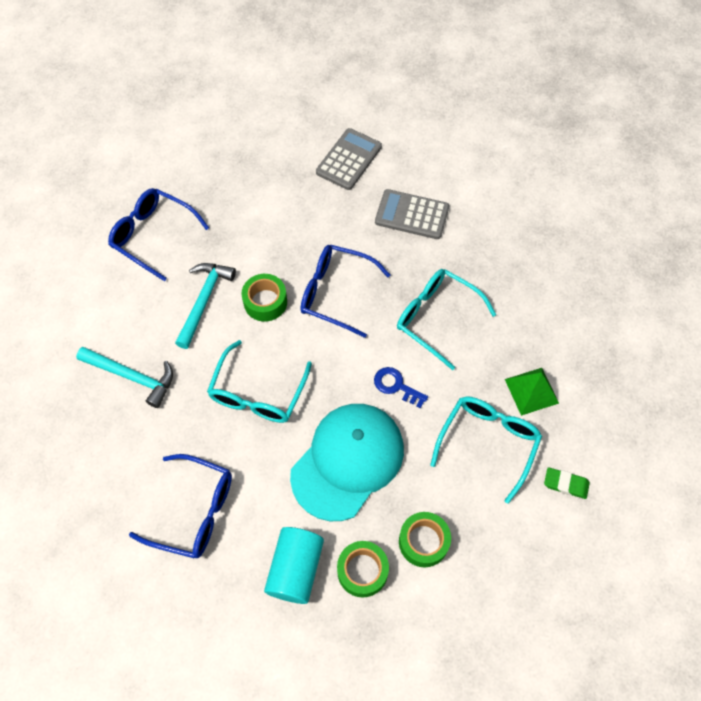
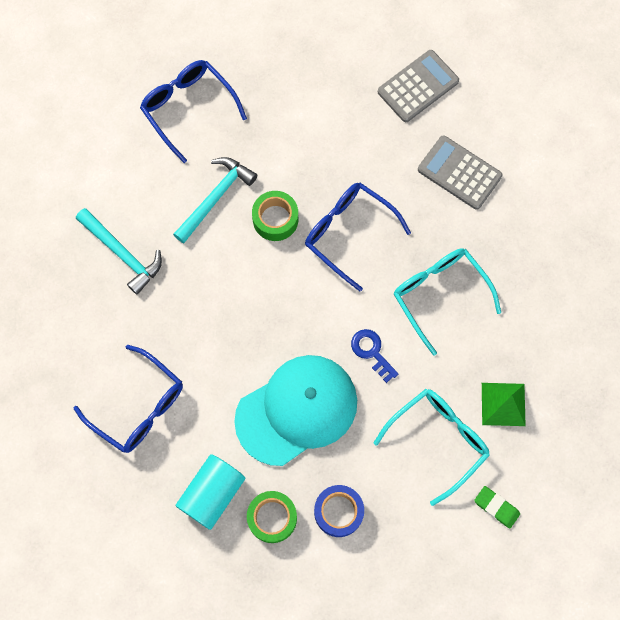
camera: 20 degrees right, 10 degrees up
turquoise glasses [207,340,312,423] -> none
green tape [399,512,451,567] -> blue tape [314,485,364,537]

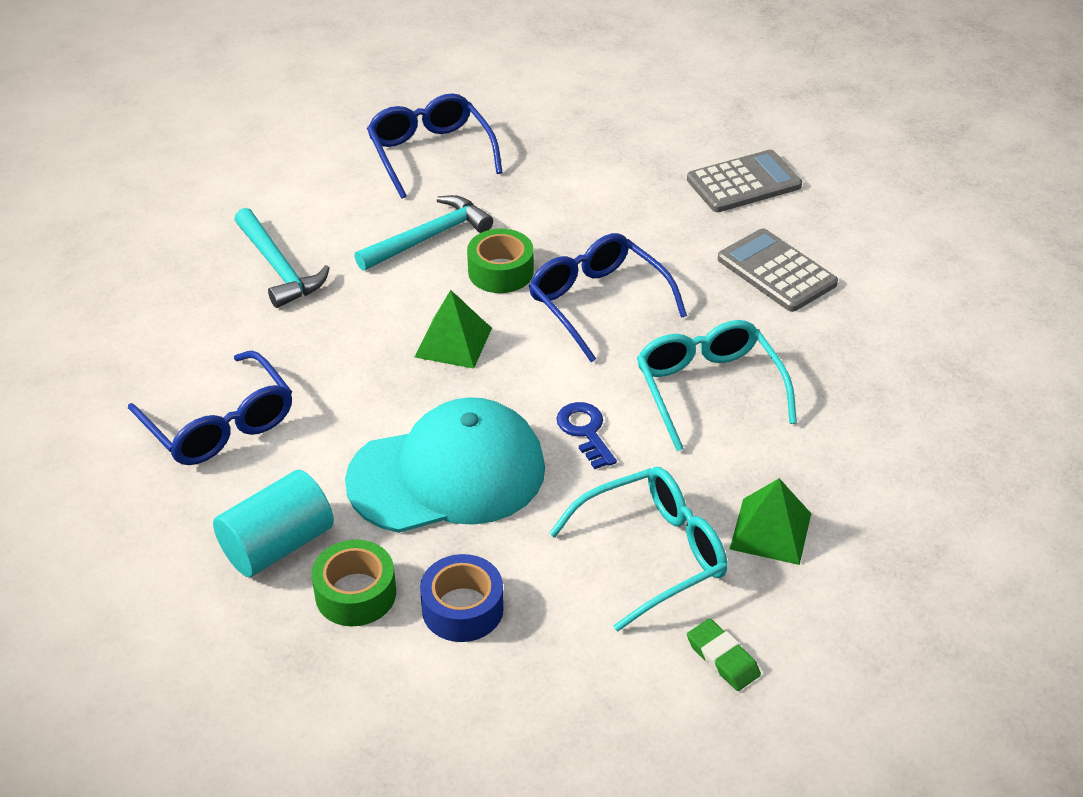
camera: 15 degrees right, 30 degrees down
none -> green pyramid [415,290,492,369]

